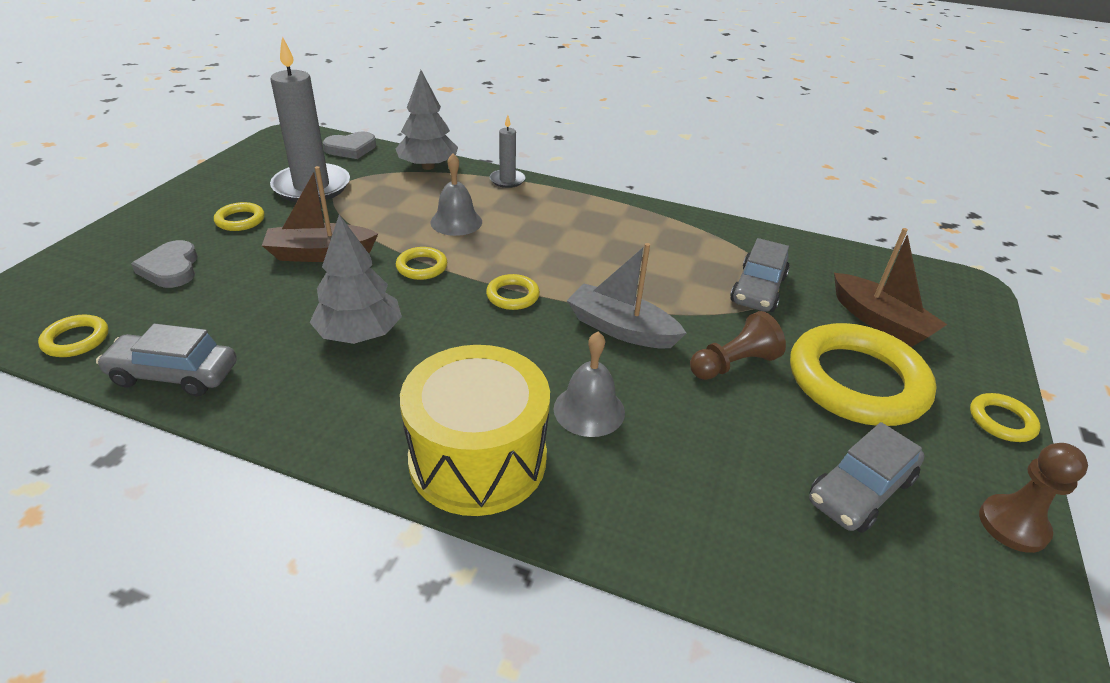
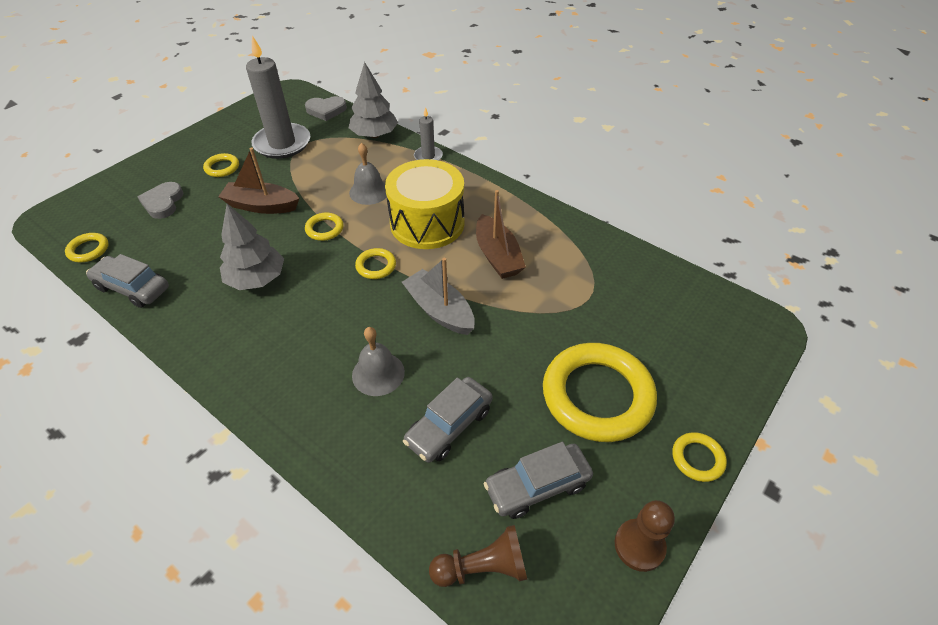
camera: 20 degrees right, 10 degrees up
yellow drum [400,345,550,516] -> yellow drum moved to [385,159,465,249]
brown pawn [690,311,786,380] -> brown pawn moved to [429,525,527,587]
grey car [730,238,789,312] -> grey car moved to [403,377,492,463]
brown boat [834,228,947,347] -> brown boat moved to [476,190,526,279]

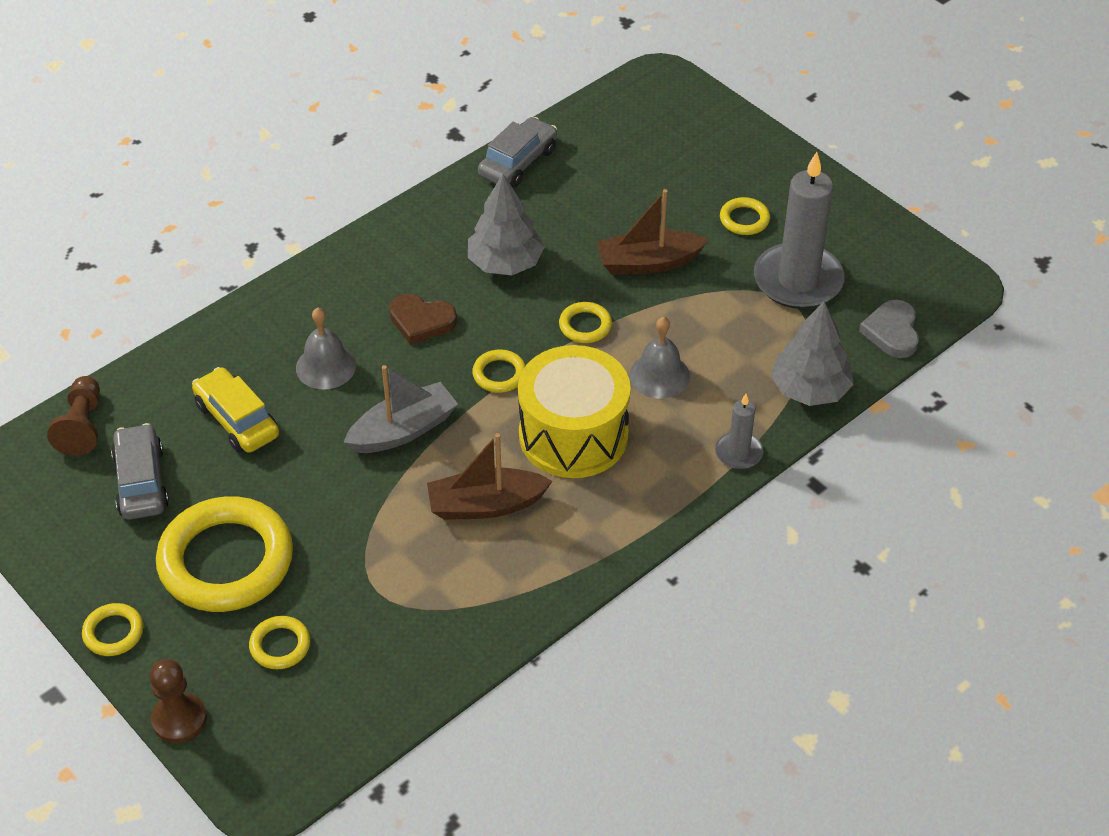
camera: 100 degrees right, 0 degrees up
yellow ring [65,233,109,262] -> yellow ring moved to [249,616,310,669]
grey heart [137,182,183,219] -> none
brown boat [218,148,299,214] -> brown boat turned 120 degrees counterclockwise [597,189,708,275]
grey car [403,377,492,463] -> yellow car [192,367,279,453]
brown pawn [615,500,675,572] -> brown pawn moved to [149,659,207,743]
none -> brown heart [389,294,457,345]

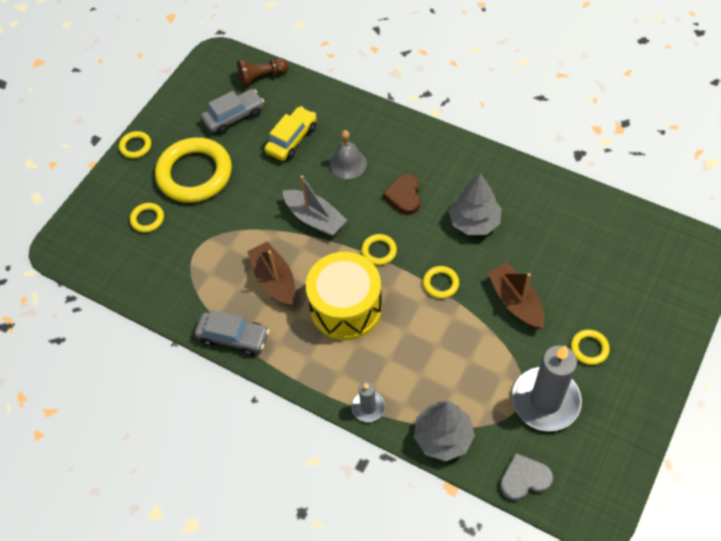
camera: 75 degrees right, 10 degrees up
brown pawn [149,659,207,743] -> none
grey car [478,117,557,187] -> grey car moved to [195,310,270,356]
grey bell [629,317,690,399] -> none

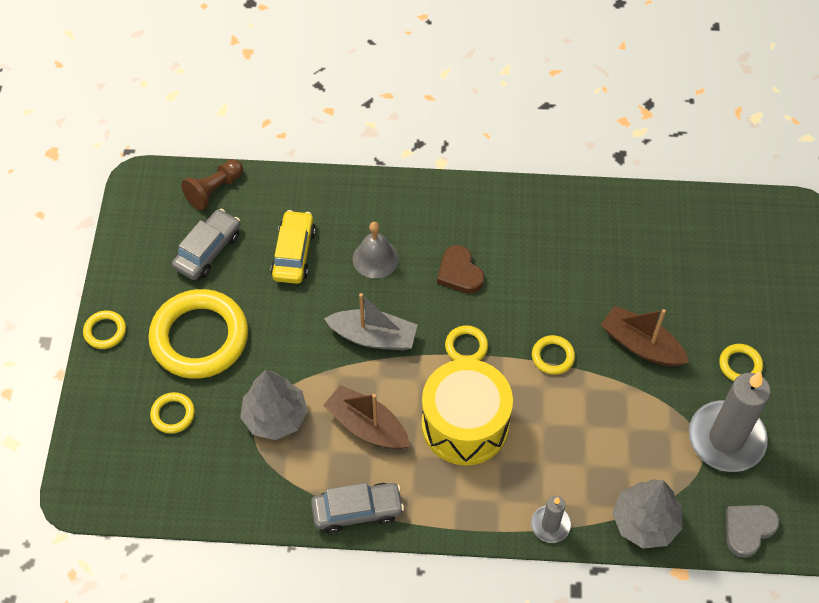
camera: 30 degrees left, 0 degrees up
grey tree [449,173,502,235] -> grey tree moved to [240,369,308,440]

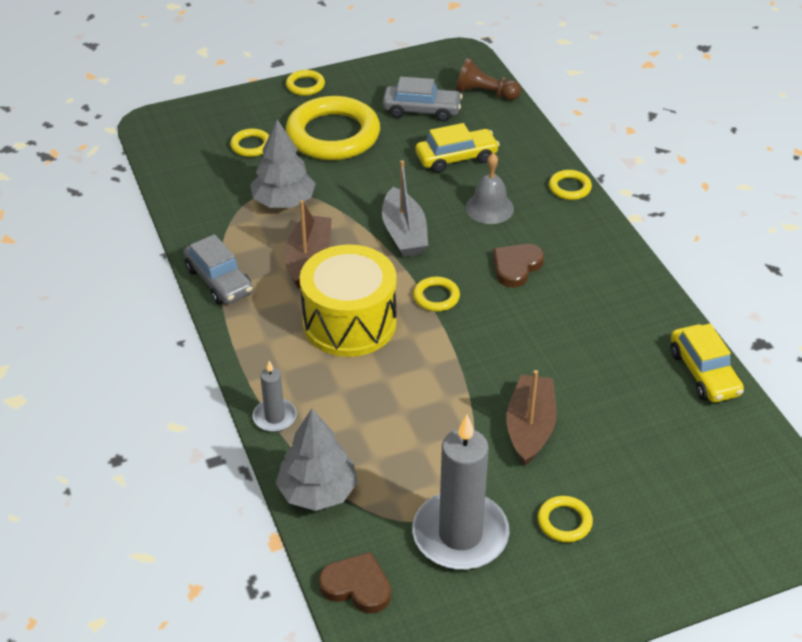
camera: 65 degrees right, 15 degrees down
yellow ring [532,335,575,375] -> yellow ring moved to [549,170,592,200]
grey heart [726,505,780,558] -> brown heart [319,552,391,613]
none -> yellow car [671,324,744,403]

